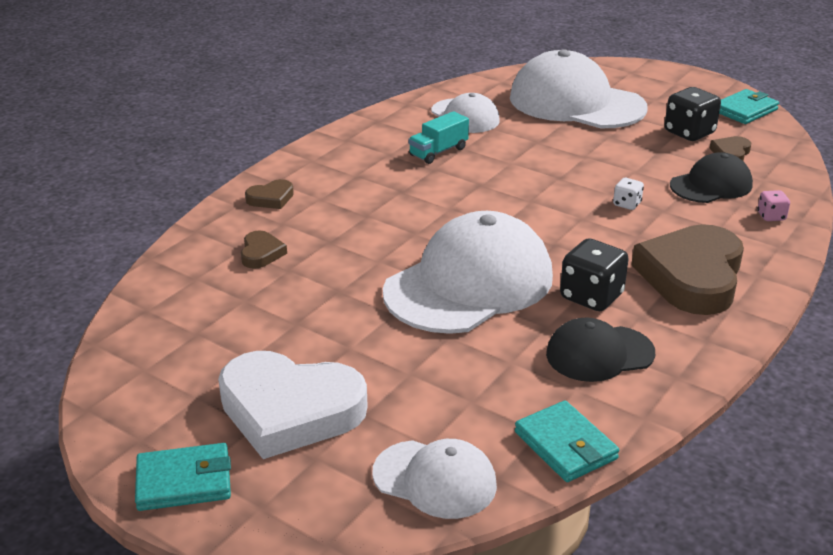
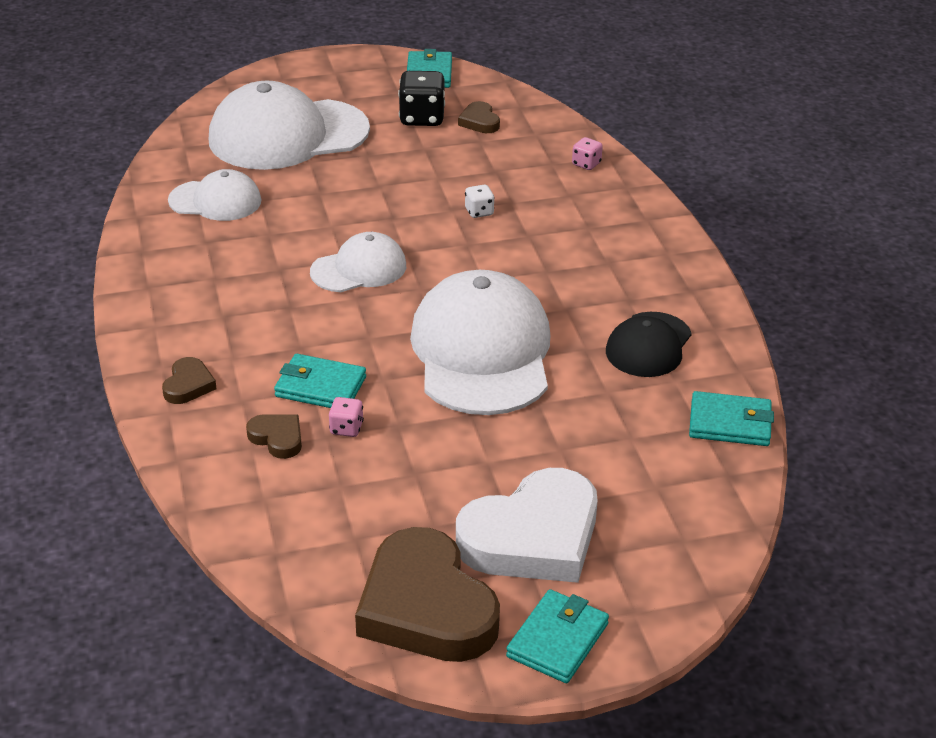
camera: 50 degrees left, 5 degrees up
white cap [372,439,497,519] -> white cap moved to [310,232,406,292]
turquoise truck [408,111,469,164] -> none
black dice [560,238,629,311] -> none
brown heart [631,224,744,315] -> brown heart moved to [355,527,500,662]
black cap [670,152,753,203] -> none
none -> turquoise wallet [274,354,366,408]
none -> pink dice [329,397,364,437]

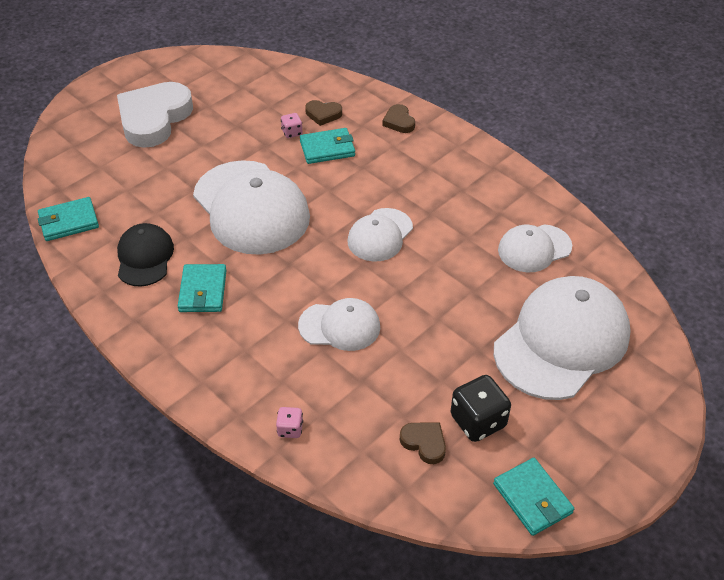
camera: 150 degrees right, 10 degrees up
brown heart [355,527,500,662] -> none
white dice [465,185,495,218] -> white cap [298,298,380,351]
turquoise wallet [506,589,609,683] -> turquoise wallet moved to [178,264,227,312]

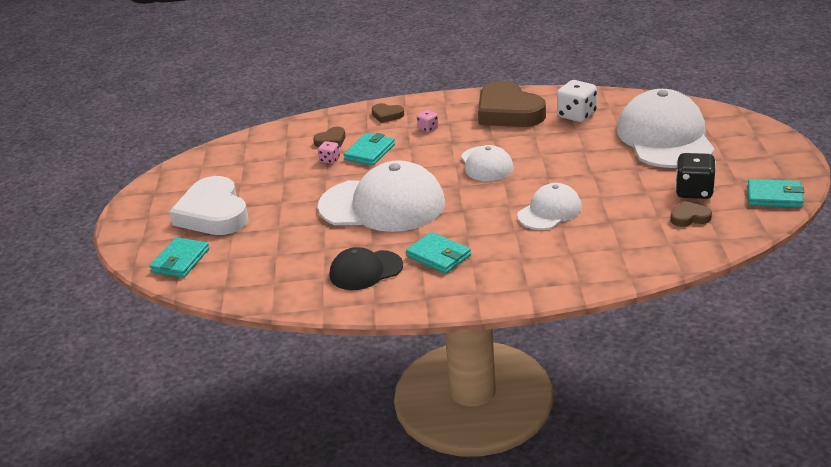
camera: 45 degrees left, 15 degrees down
turquoise wallet [38,197,99,241] -> turquoise wallet moved to [150,237,209,278]
black cap [117,223,174,287] -> black cap turned 60 degrees counterclockwise [330,247,403,290]
pink dice [276,407,303,438] -> pink dice moved to [417,110,438,132]
white cap [498,224,572,272] -> white dice [557,80,597,122]
none -> brown heart [478,81,546,127]

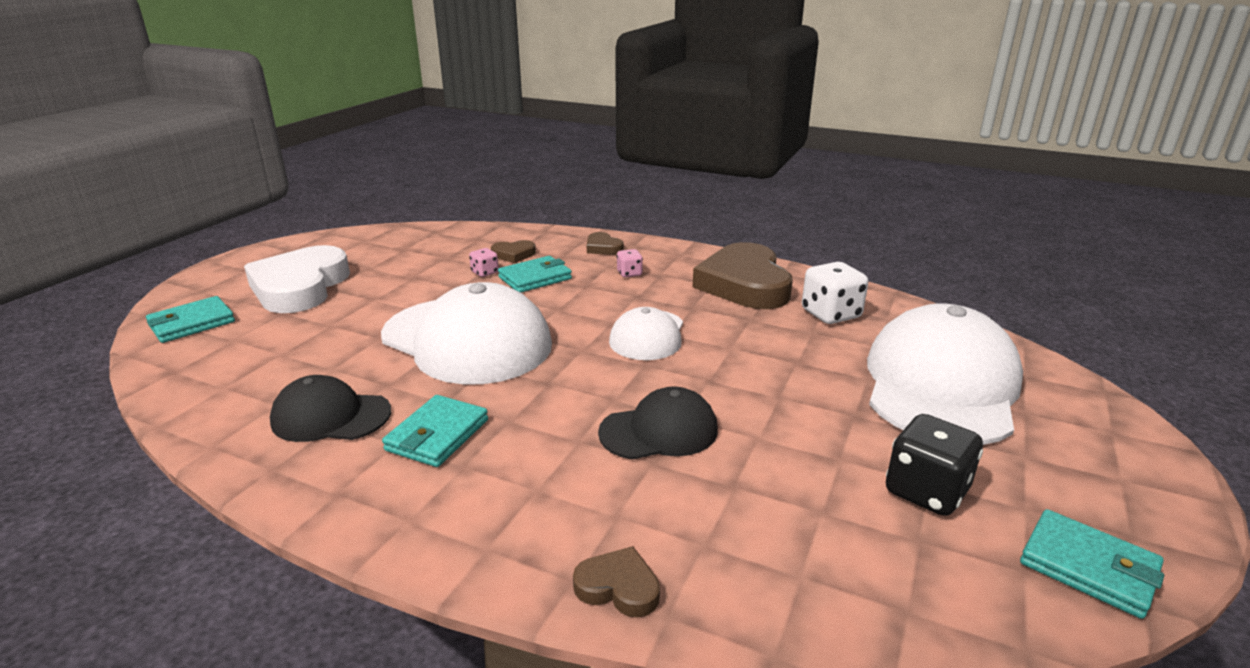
camera: 25 degrees right, 5 degrees down
turquoise wallet [406,232,471,274] -> turquoise wallet turned 45 degrees clockwise [382,395,488,467]
white cap [517,183,582,230] -> black cap [598,386,718,460]
brown heart [670,201,712,227] -> brown heart moved to [573,546,660,617]

